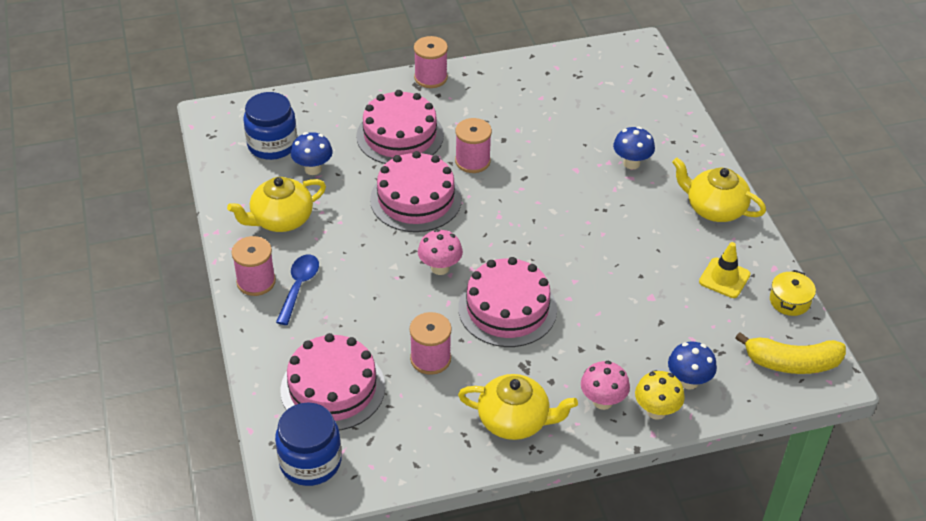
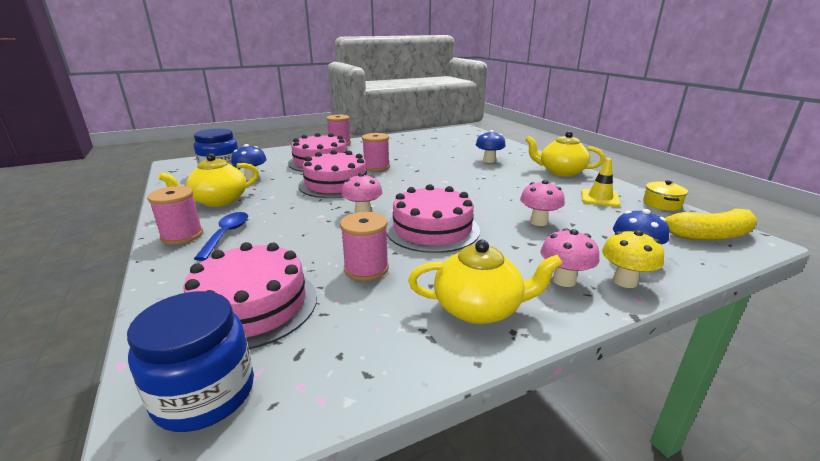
camera: 10 degrees left, 20 degrees down
none -> pink mushroom [520,180,565,226]

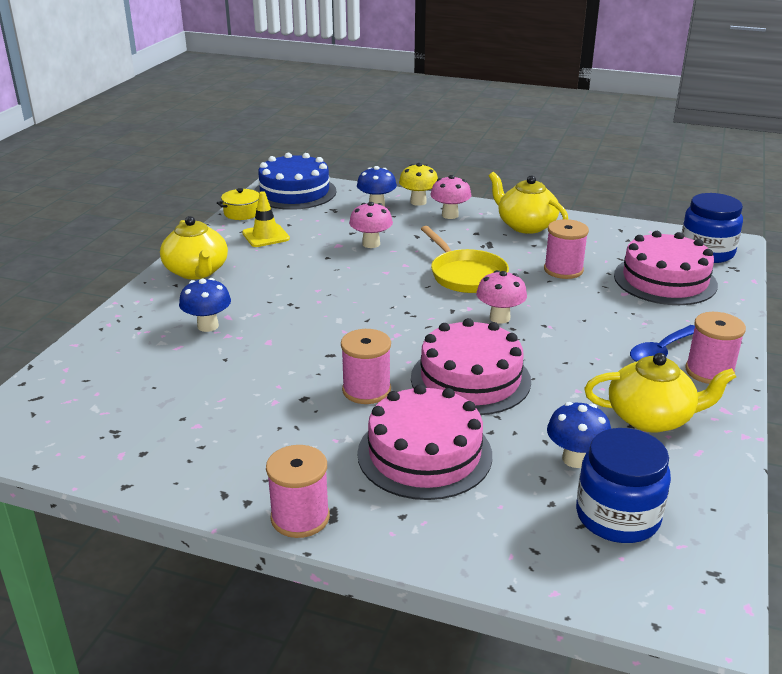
camera: 135 degrees left, 5 degrees up
pink cake [386,184,480,253] -> yellow pan [421,226,509,293]
yellow banana [660,208,758,240] -> blue cake [254,153,336,210]

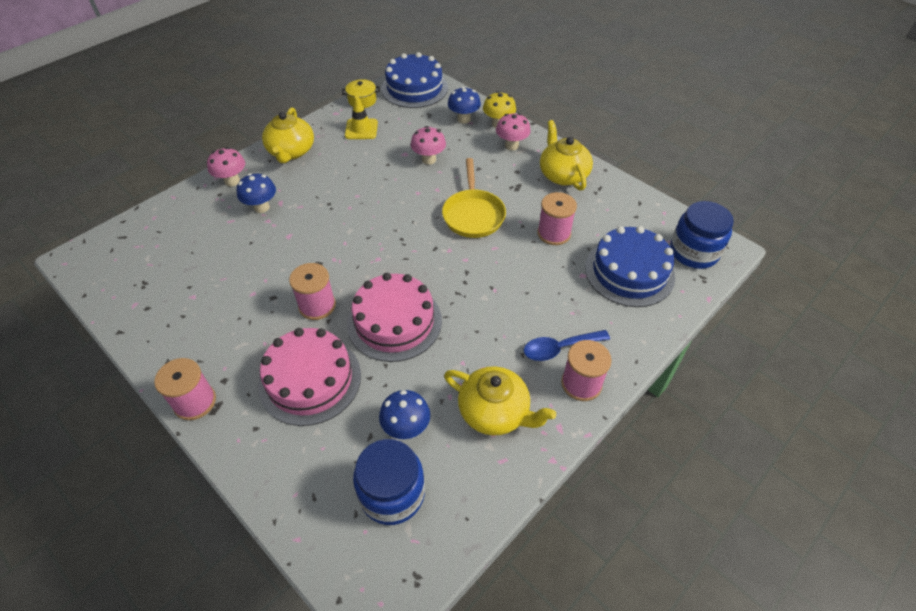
camera: 25 degrees right, 20 degrees up
pink mushroom [476,270,527,324] -> pink mushroom moved to [207,147,245,187]
pink cake [614,231,718,305] -> blue cake [585,226,675,307]

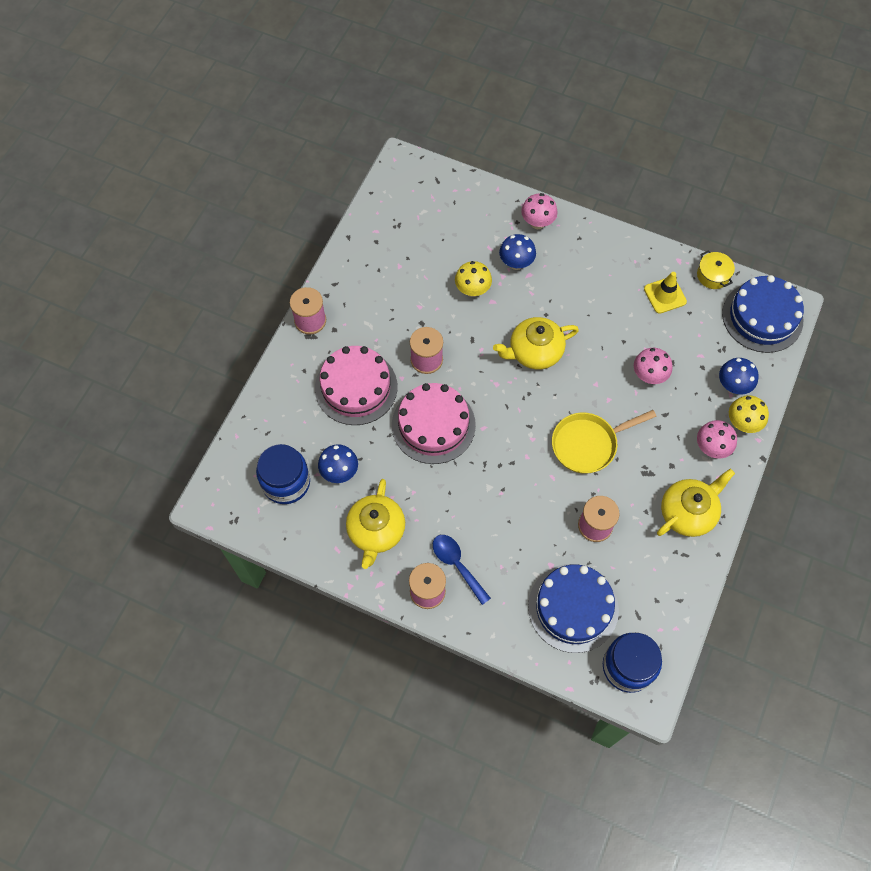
camera: 70 degrees right, 15 degrees up
yellow teapot [262,107,314,163] -> yellow teapot moved to [493,317,579,369]
none -> yellow mushroom [455,261,492,297]

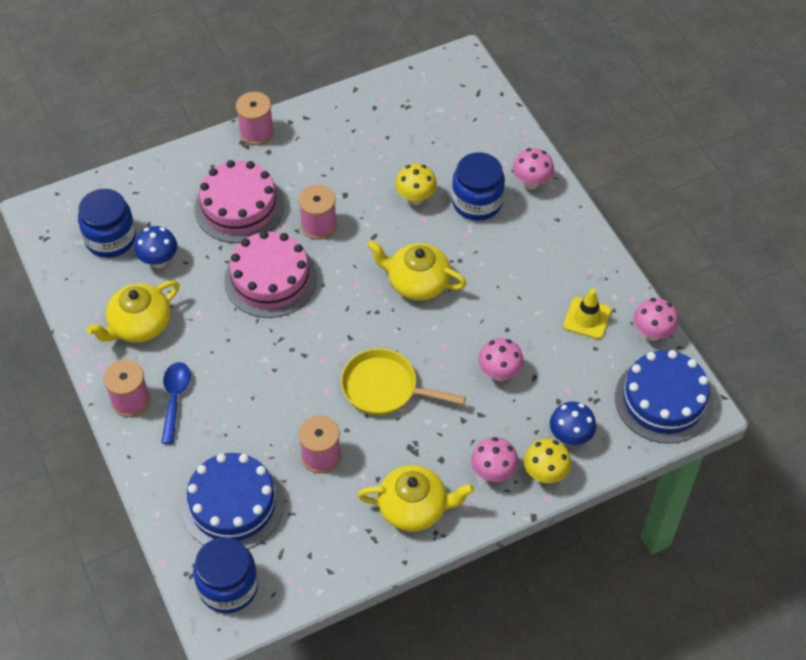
camera: 40 degrees right, 10 degrees down
blue mushroom [499,234,536,270] -> blue jar [452,152,505,221]
yellow pot [697,250,735,289] -> pink mushroom [634,298,678,341]

